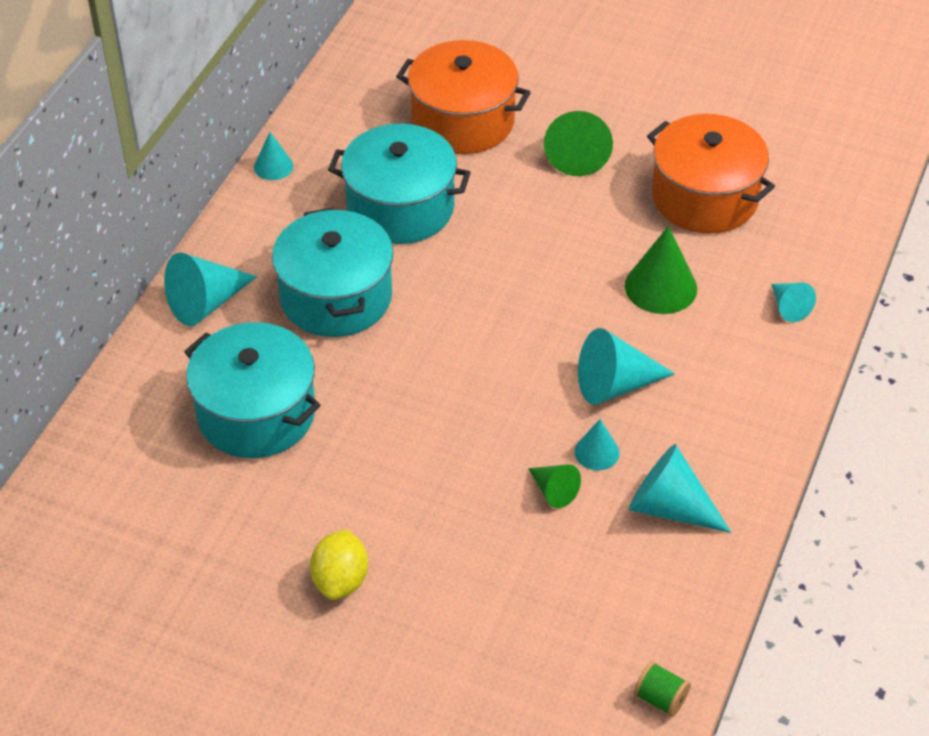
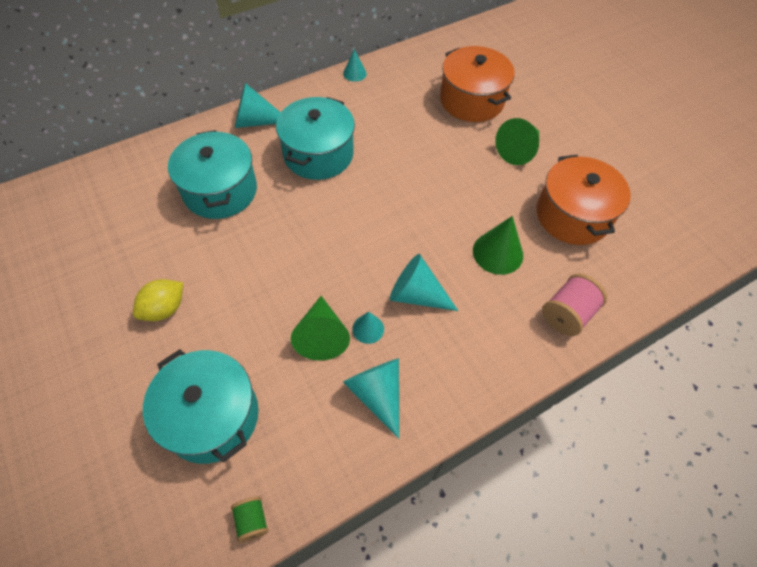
camera: 35 degrees right, 10 degrees up
turquoise pot [328,124,471,244] -> turquoise pot moved to [143,349,259,464]
green cone [528,464,581,508] -> green cone [291,296,350,361], size x1.73
turquoise cone [771,282,816,322] -> pink spool [542,273,607,336]

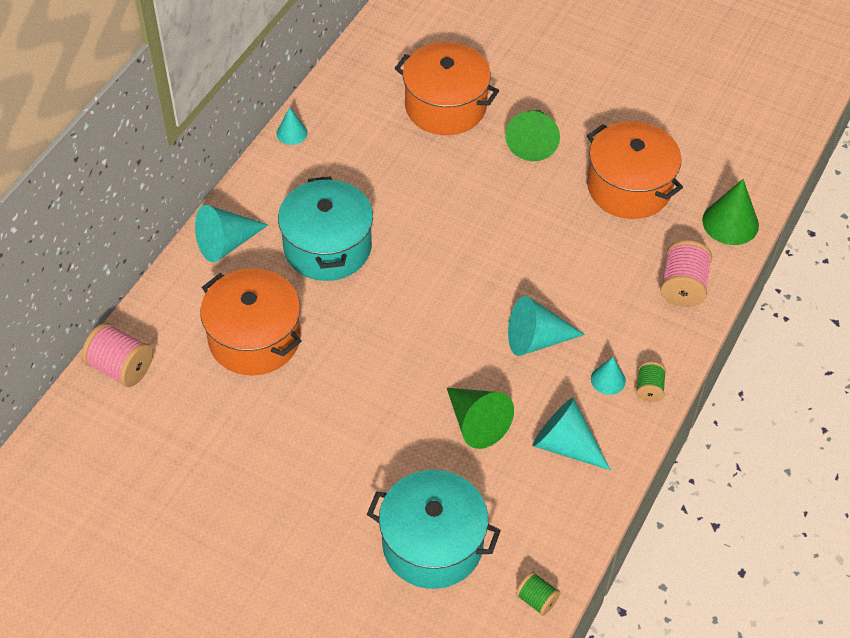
camera: 30 degrees left, 5 degrees down
yellow lemon [133,279,183,321] -> none
turquoise pot [168,130,257,219] -> orange pot [200,269,301,376]
turquoise cone [352,312,384,344] -> turquoise cone moved to [591,357,626,395]
green cone [473,216,523,275] -> green cone moved to [702,179,759,245]
none -> pink spool [82,323,153,387]
none -> green spool [636,362,666,402]

